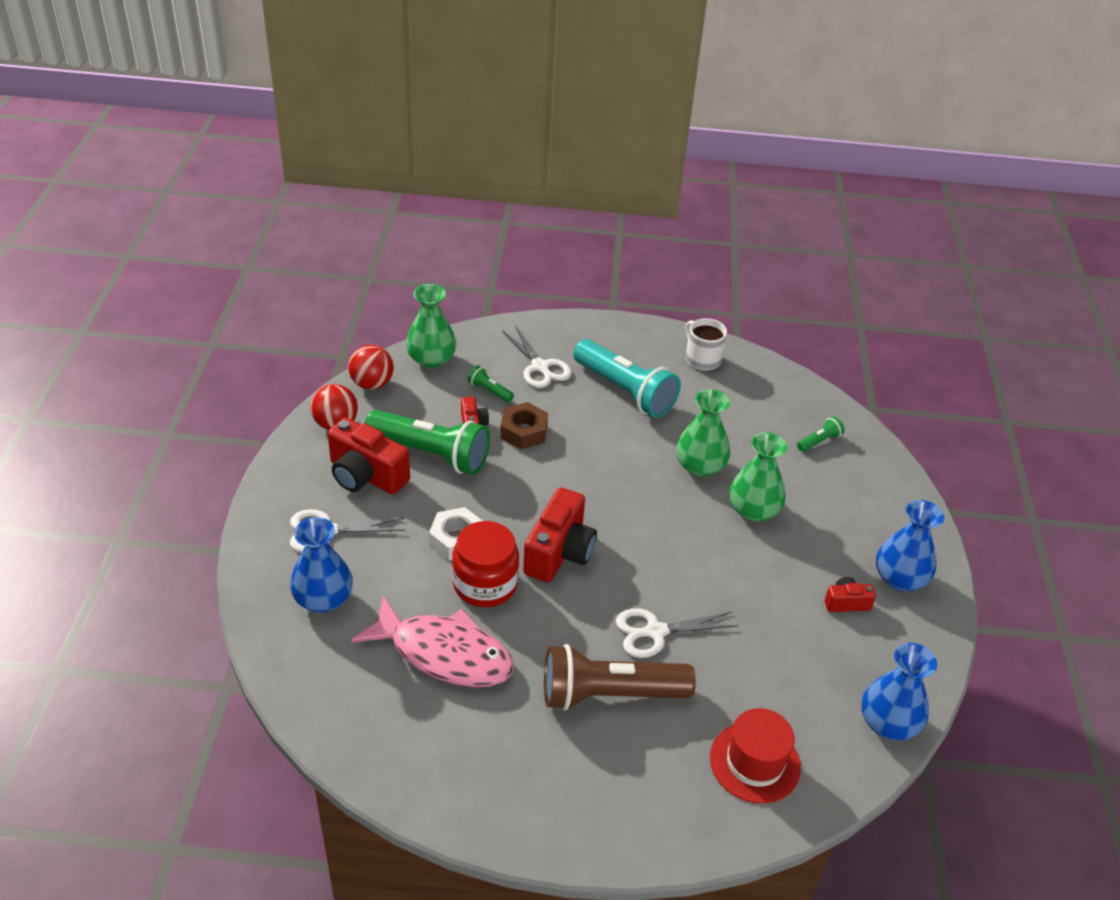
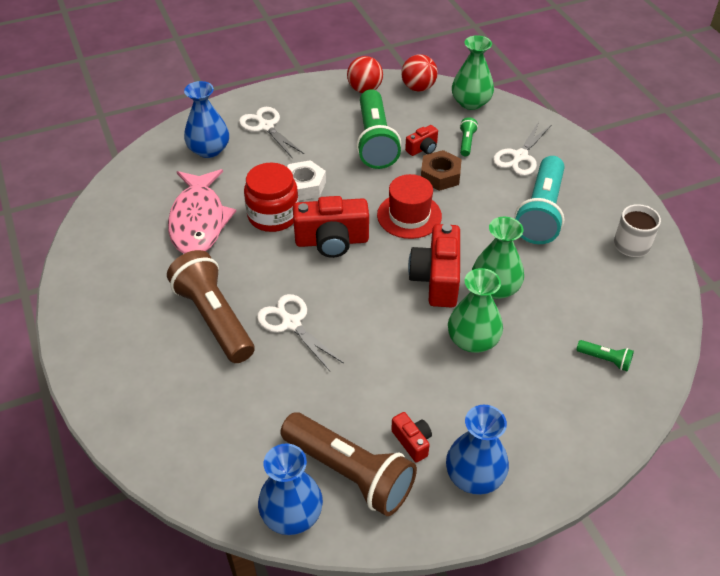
camera: 65 degrees right, 5 degrees up
red camera [328,417,410,494] -> red camera moved to [408,224,460,308]
red hat [710,708,801,803] -> red hat moved to [377,174,442,239]
none -> brown flashlight [280,412,417,516]

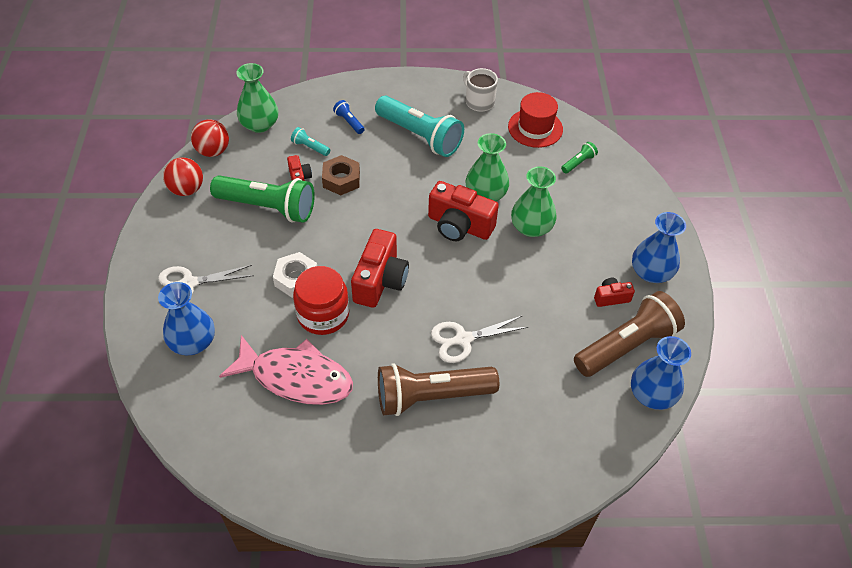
camera: 70 degrees left, 5 degrees up
red hat [377,174,442,239] -> red hat moved to [508,92,563,148]
green flashlight [460,117,478,156] -> turquoise flashlight [291,127,330,156]
white scissors [493,122,551,176] -> blue flashlight [333,100,365,134]

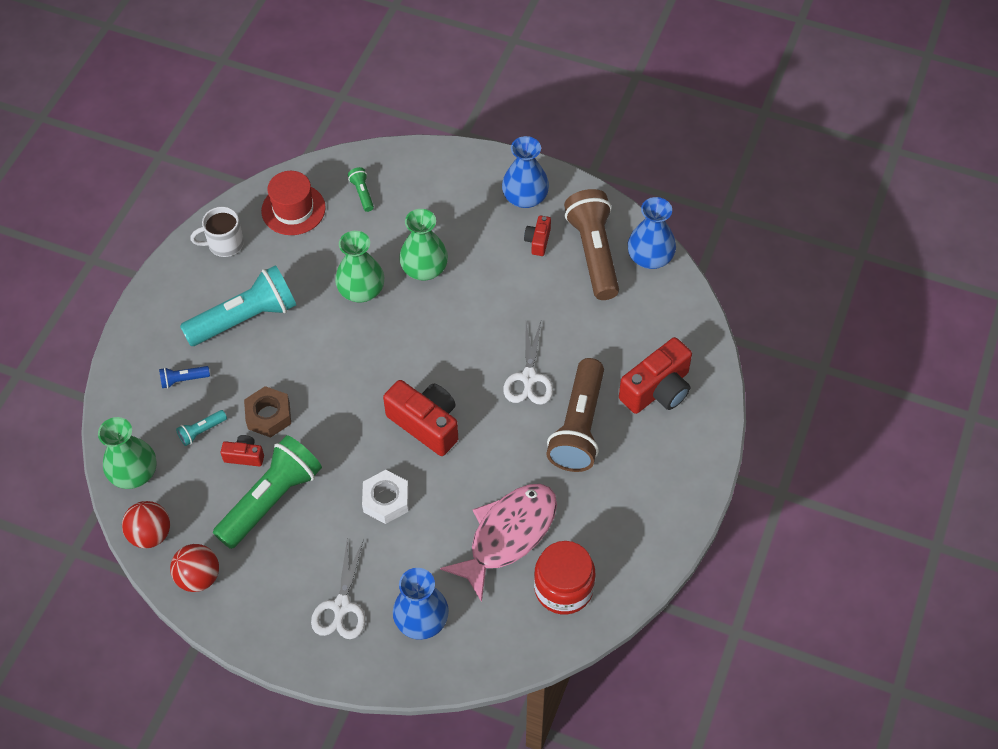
camera: 65 degrees left, 5 degrees up
red jar [293,266,349,335] -> red jar moved to [534,541,595,614]
red camera [428,181,499,241] -> red camera moved to [619,337,692,414]

